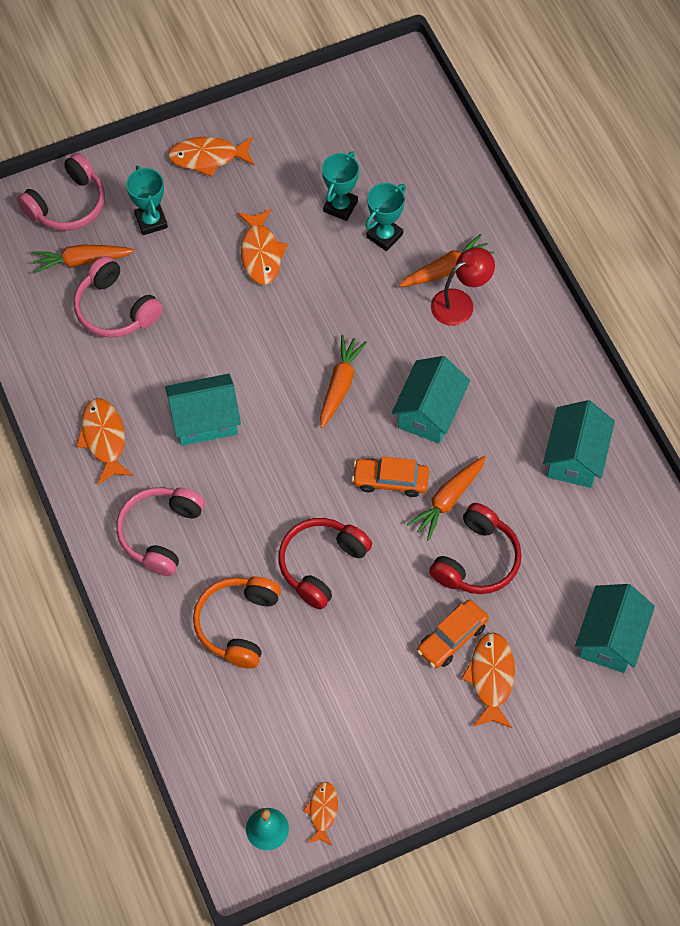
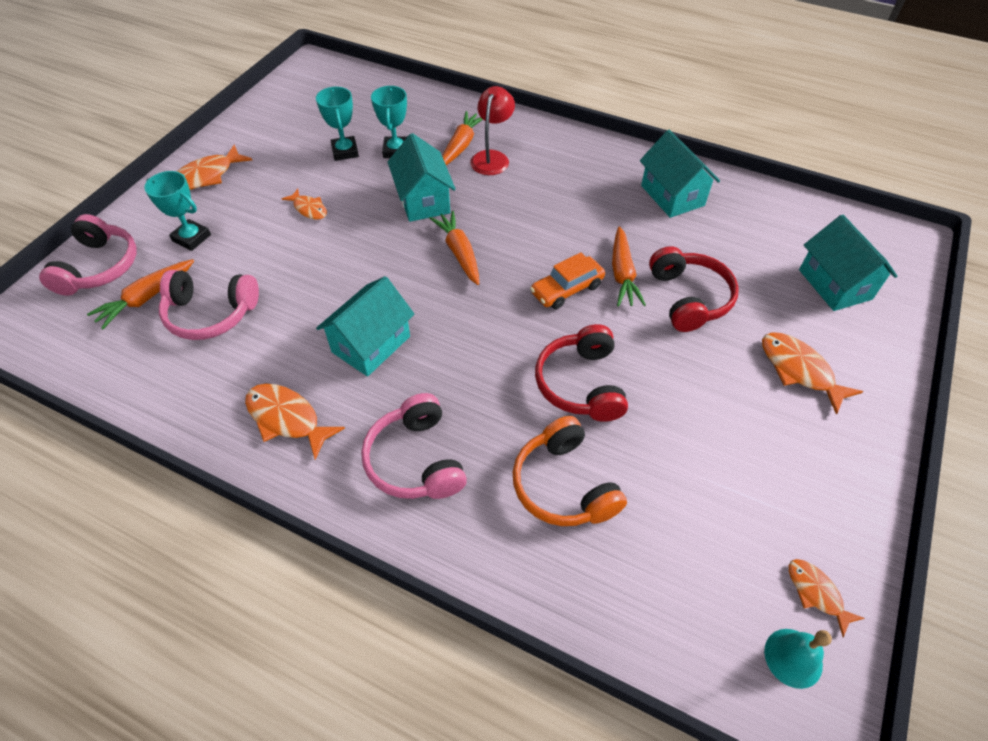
camera: 40 degrees left, 10 degrees down
orange fish [237,209,288,285] -> orange fish [282,189,327,220], size x0.62
turquoise house [392,356,470,444] -> turquoise house moved to [388,133,456,222]
orange car [417,600,489,668] -> none

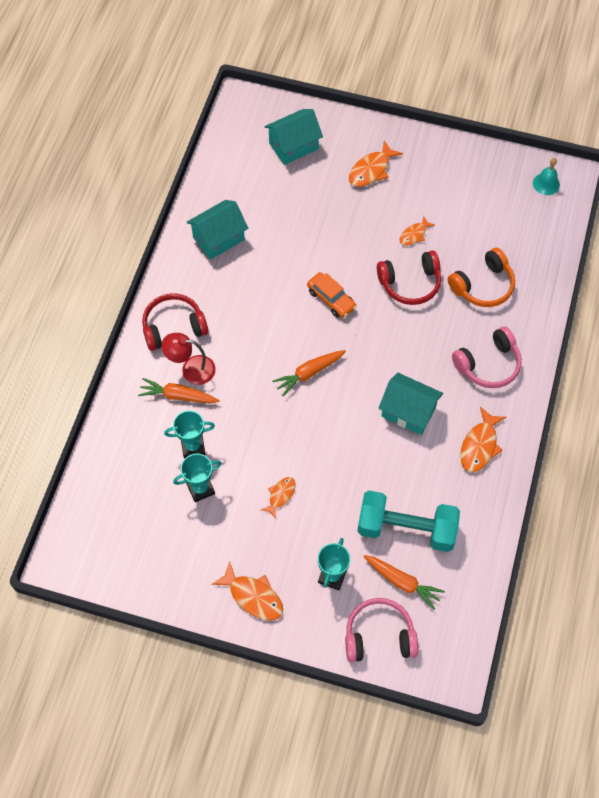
camera: 100 degrees left, 10 degrees up
pink headphones [159,270,259,340] -> turquoise dumbbell [357,491,460,552]
turquoise house [388,133,456,222] -> none
orange carrot [612,227,646,307] -> none
red headphones [649,246,739,332] -> red headphones moved to [142,293,208,351]
orange fish [789,559,864,637] -> orange fish moved to [400,216,435,245]

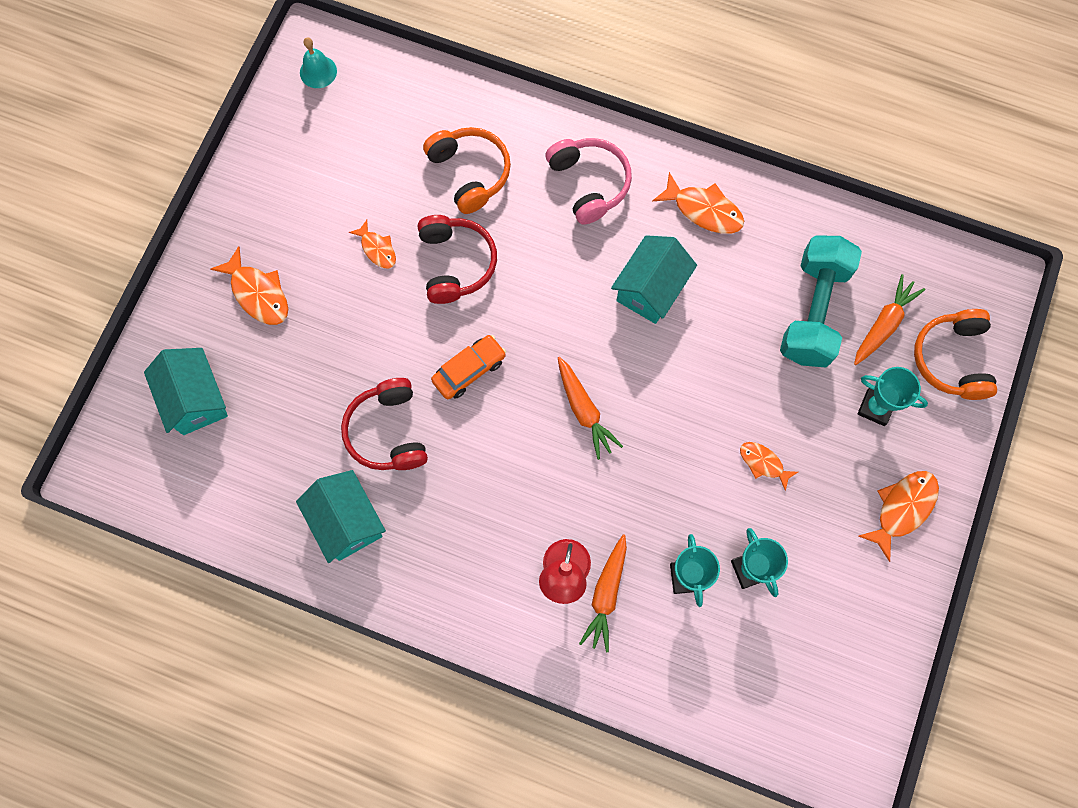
camera: 85 degrees left, 10 degrees up
red headphones [142,293,208,351] -> red headphones moved to [341,378,428,470]
pink headphones [345,598,418,662] -> orange headphones [914,309,997,400]

